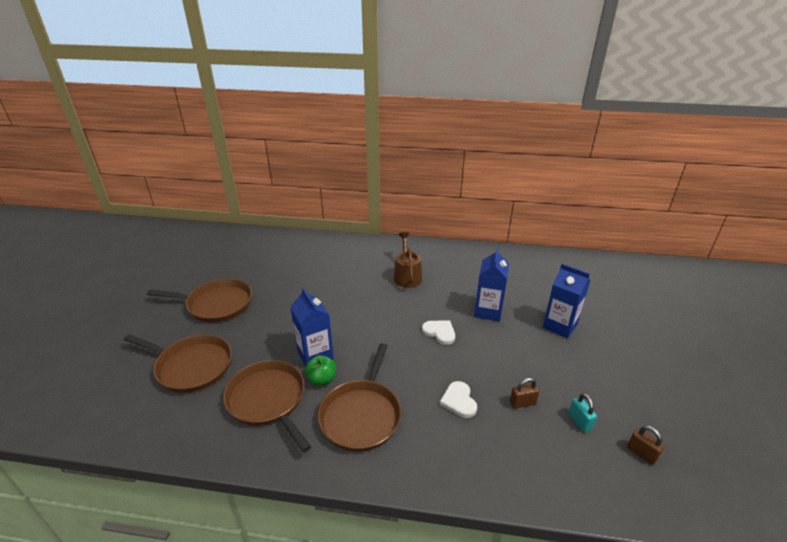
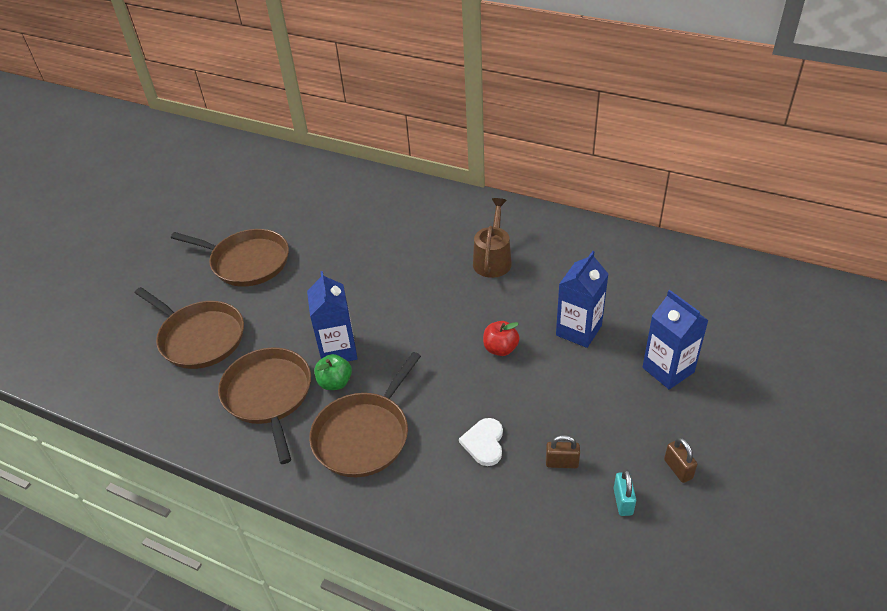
camera: 20 degrees right, 10 degrees up
white heart [422,321,455,345] -> red apple [483,321,520,356]
brown padlock [627,426,665,465] -> brown padlock moved to [664,437,698,483]

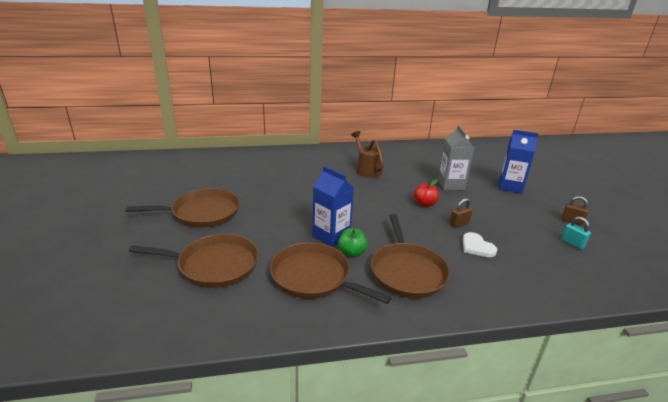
camera: 40 degrees left, 15 degrees down
brown padlock [546,435,580,468] -> brown padlock moved to [450,198,472,228]
blue carton [556,251,608,348] -> grey carton [438,125,474,190]

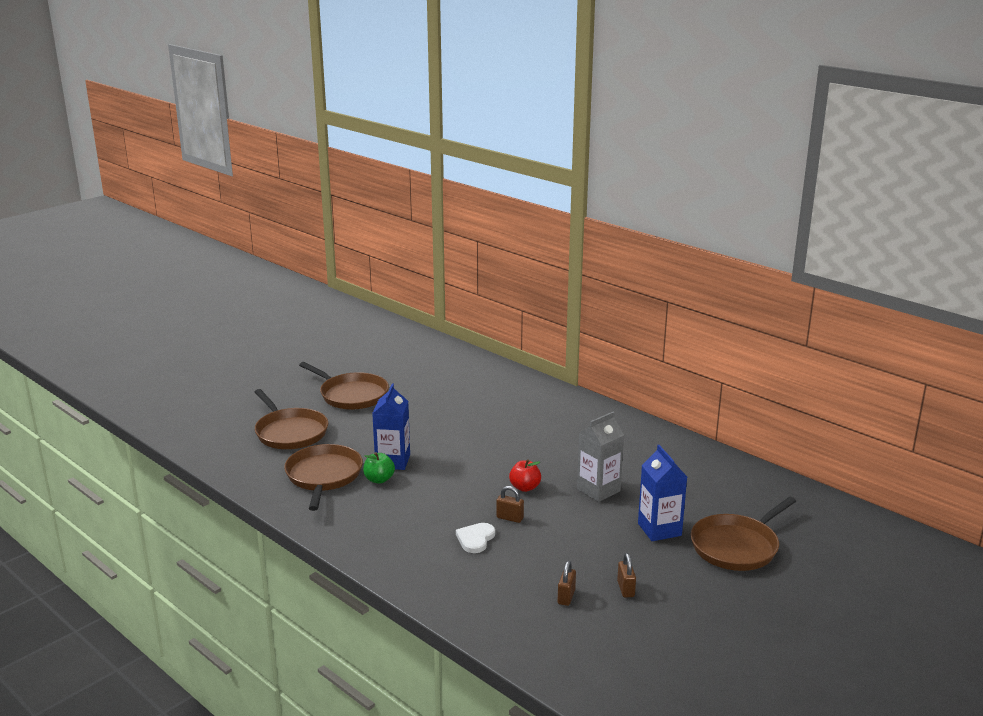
camera: 55 degrees right, 5 degrees down
brown watering can [351,131,384,178] -> none
brown pan [371,214,450,298] -> brown pan moved to [690,497,796,571]
turquoise padlock [561,216,591,249] -> brown padlock [558,561,576,606]

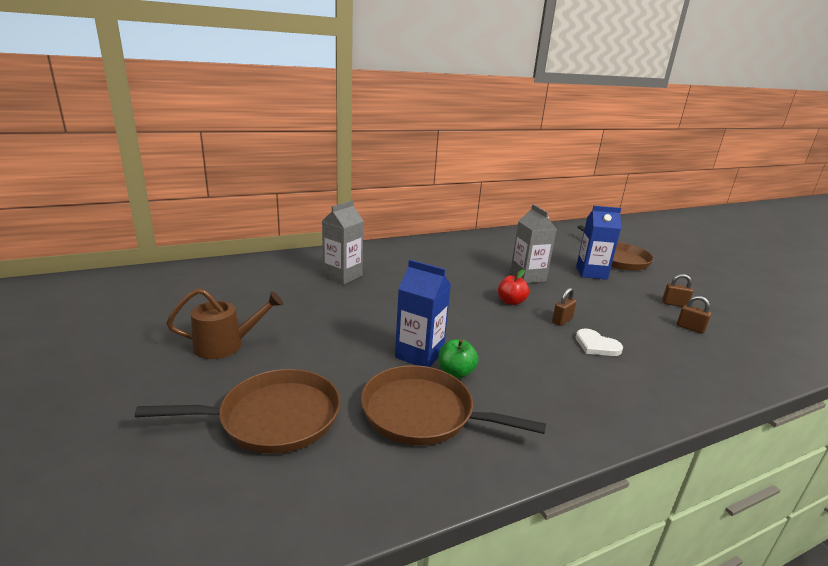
camera: 70 degrees left, 0 degrees up
brown pan [299,362,389,410] -> brown watering can [166,288,283,359]
none -> grey carton [322,200,363,285]

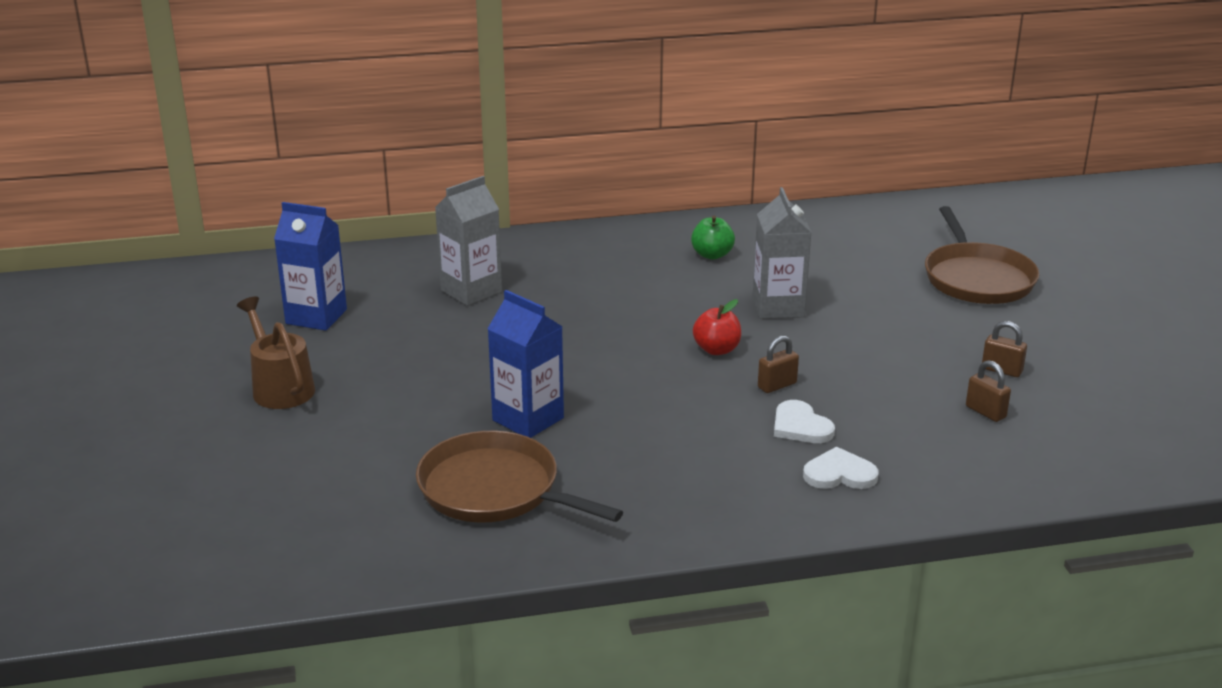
camera: 15 degrees right, 5 degrees up
brown pan [135,369,340,454] -> none
brown watering can [166,288,283,359] -> brown watering can turned 120 degrees counterclockwise [237,297,315,409]
green apple [439,339,478,379] -> green apple moved to [691,216,735,260]
blue carton [576,206,621,280] -> blue carton moved to [274,202,347,331]
none -> white heart [803,447,879,489]

